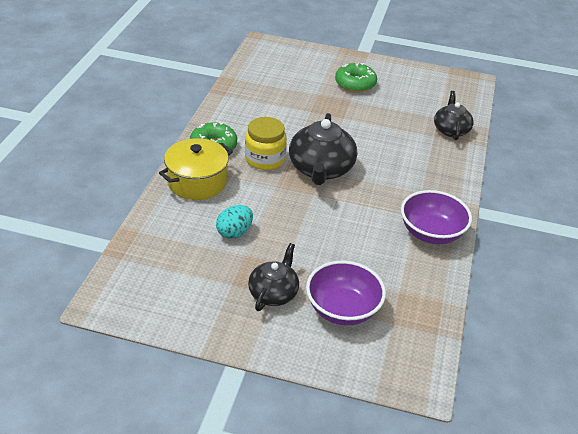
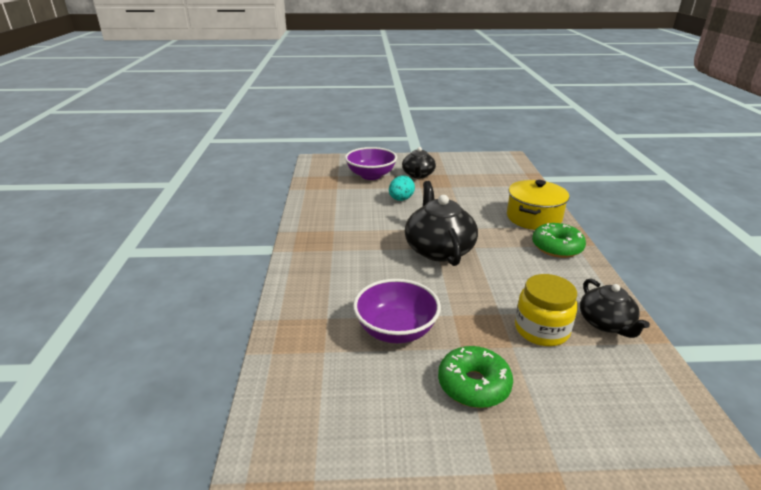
camera: 165 degrees right, 10 degrees down
turquoise egg [216,205,253,239] -> turquoise egg moved to [389,175,415,201]
yellow jar [245,117,287,170] -> yellow jar moved to [515,274,578,346]
purple bowl [401,190,472,244] -> purple bowl moved to [353,279,441,343]
black teapot [434,91,474,140] -> black teapot moved to [580,279,650,338]

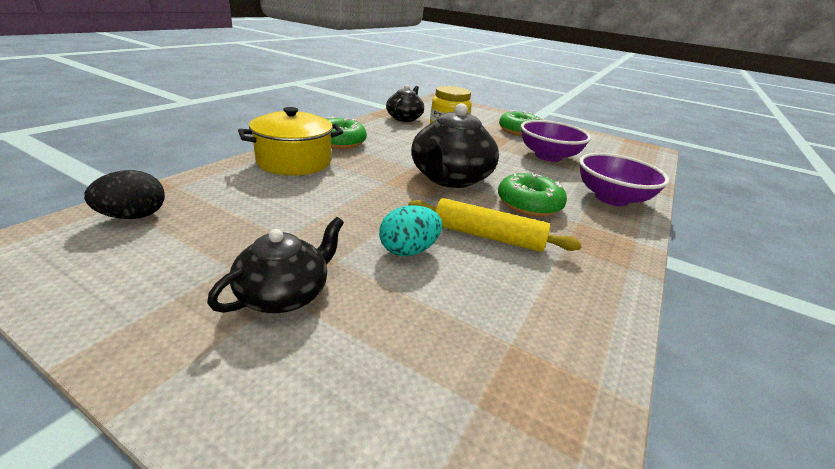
camera: 150 degrees left, 0 degrees up
purple bowl [345,147,397,180] -> purple bowl moved to [579,153,670,206]
none -> black egg [84,170,165,219]
none -> yellow rolling pin [408,198,582,252]
none -> green donut [498,173,567,217]

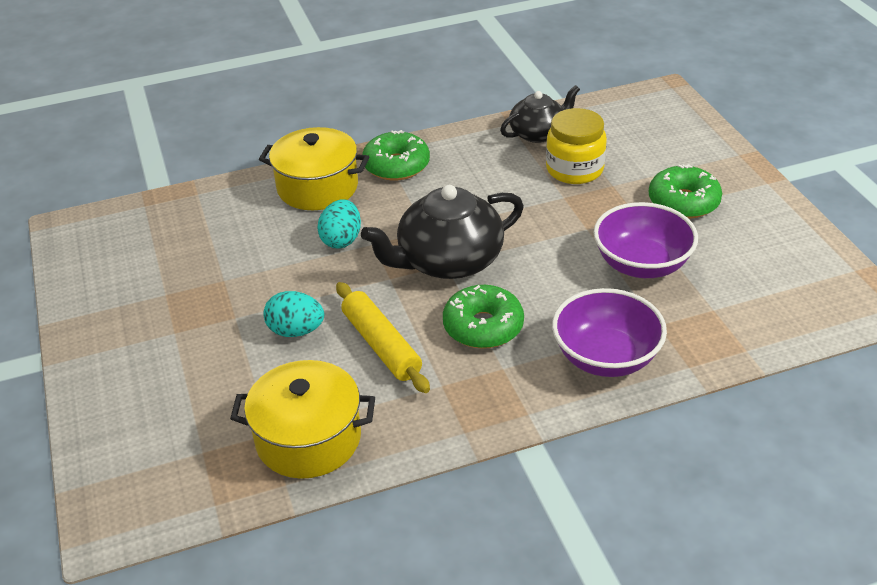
camera: 45 degrees right, 10 degrees up
black egg [84,170,165,219] -> none
black teapot [207,217,344,313] -> none
none -> yellow pot [230,360,375,479]
none -> turquoise egg [317,200,361,248]

